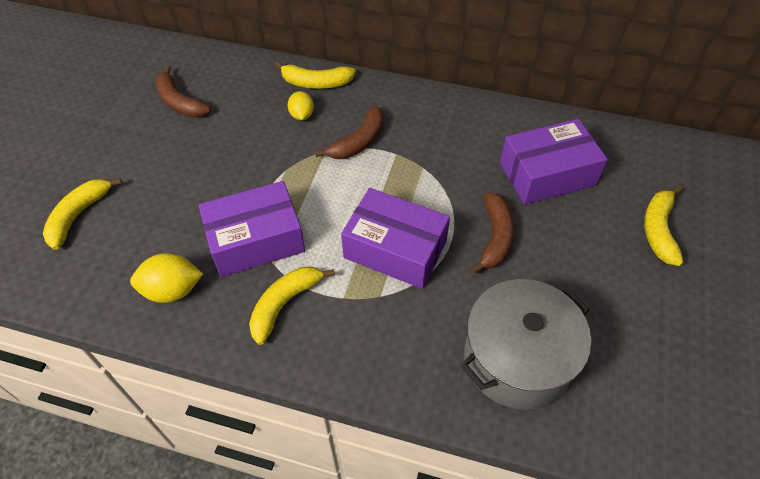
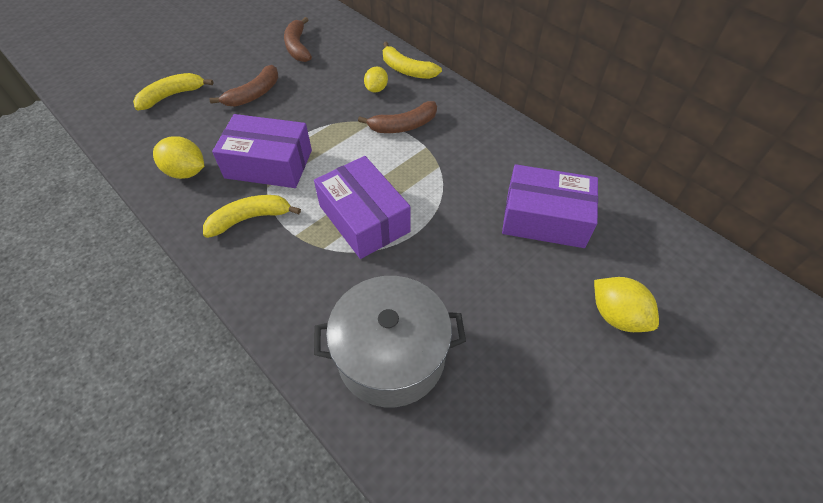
camera: 30 degrees right, 0 degrees up
brown banana [471,192,515,274] -> brown banana moved to [209,65,278,107]
yellow banana [644,186,683,266] -> yellow lemon [594,277,659,332]

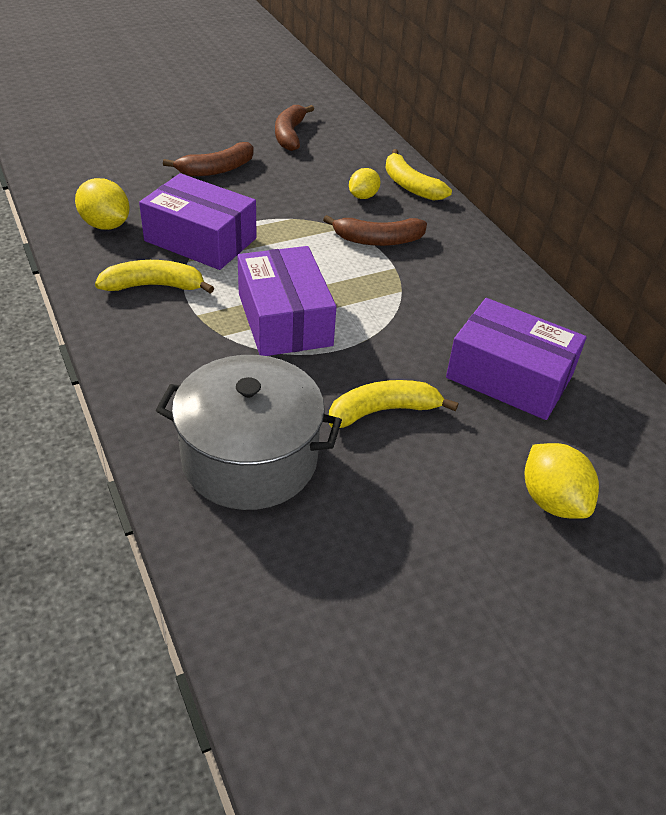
camera: 15 degrees right, 10 degrees down
yellow banana [133,73,214,110] -> yellow banana moved to [329,380,458,428]

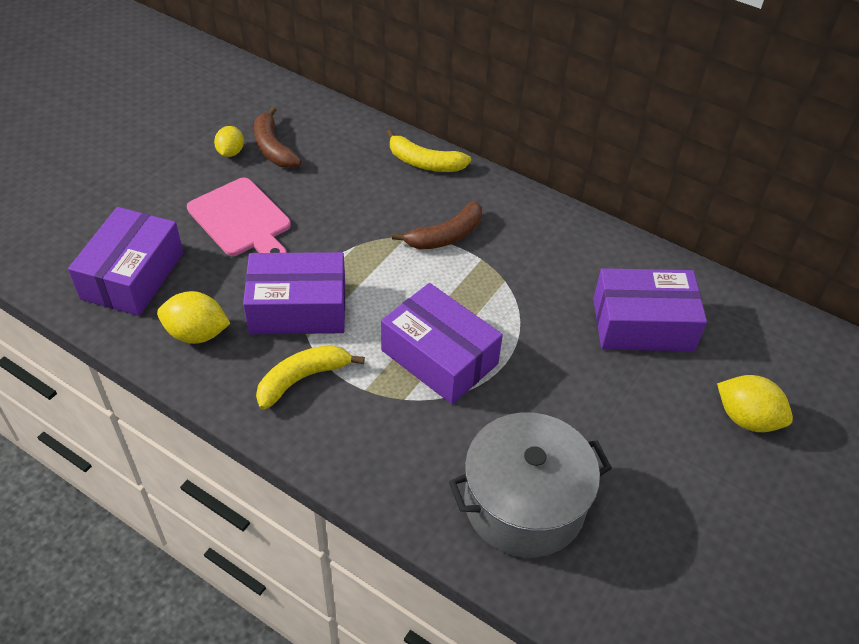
camera: 30 degrees left, 5 degrees up
brown banana [163,142,254,177] -> pink cutting board [187,178,291,256]
yellow banana [329,380,458,428] -> none
yellow lemon [349,168,381,199] -> yellow lemon moved to [214,126,244,157]
none -> purple box [68,207,184,316]

